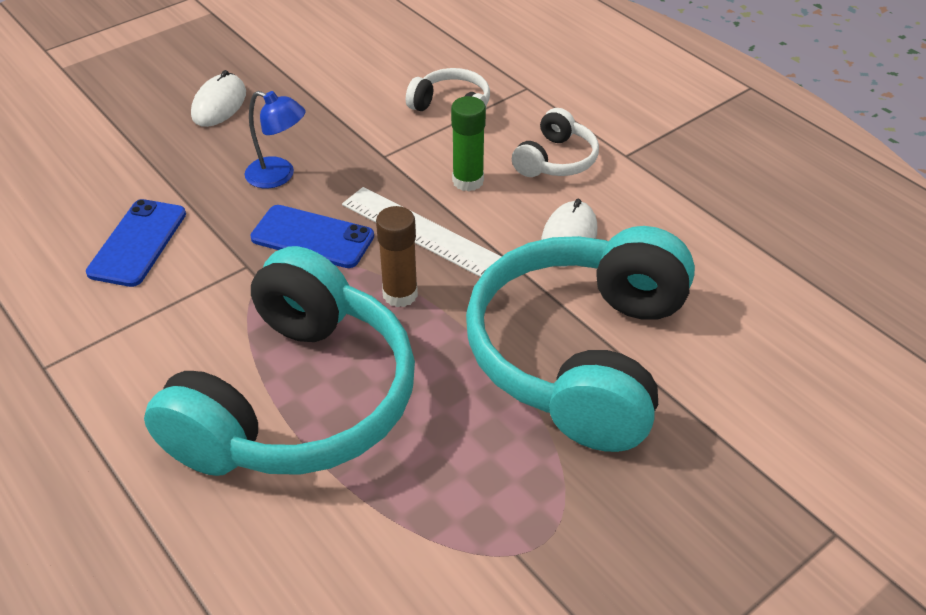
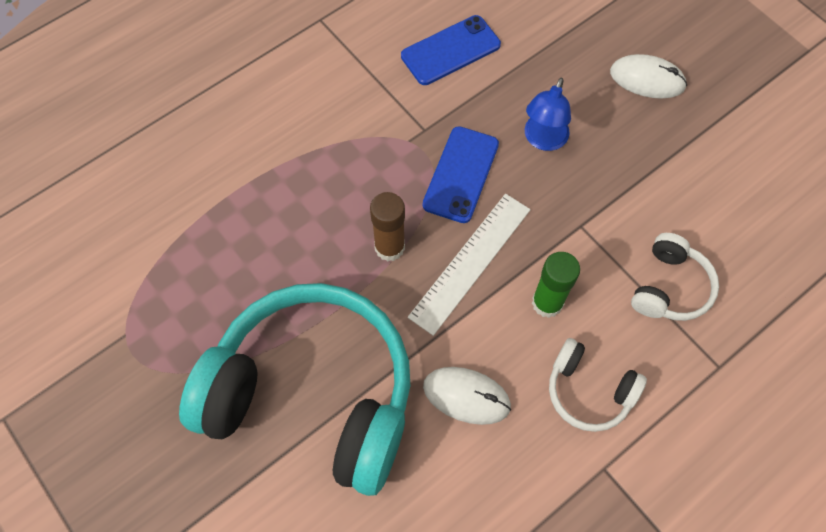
camera: 90 degrees right, 20 degrees up
blue phone [86,199,186,287] -> blue phone turned 45 degrees counterclockwise [401,15,501,85]
turquoise headphones [144,246,415,476] -> none

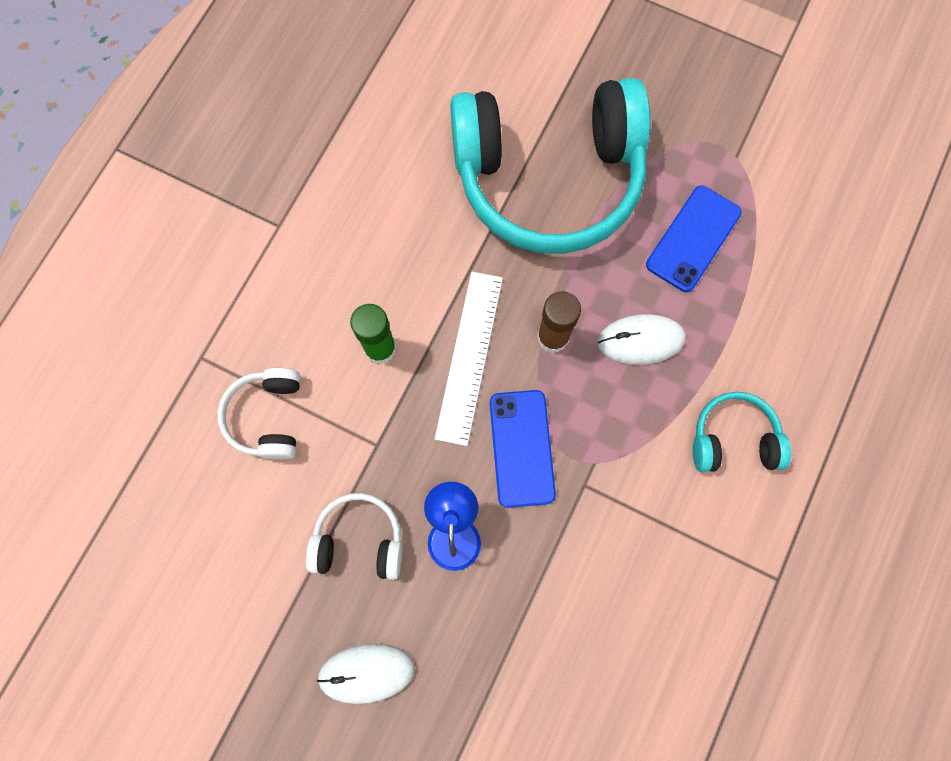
camera: 155 degrees right, 10 degrees up
blue phone [401,15,501,85] -> blue phone moved to [646,186,742,292]
white mouse [423,367,511,425] -> white mouse moved to [598,314,686,365]
white headphones [549,338,647,432] -> white headphones moved to [306,493,402,580]
none -> turquoise headphones [693,392,791,472]

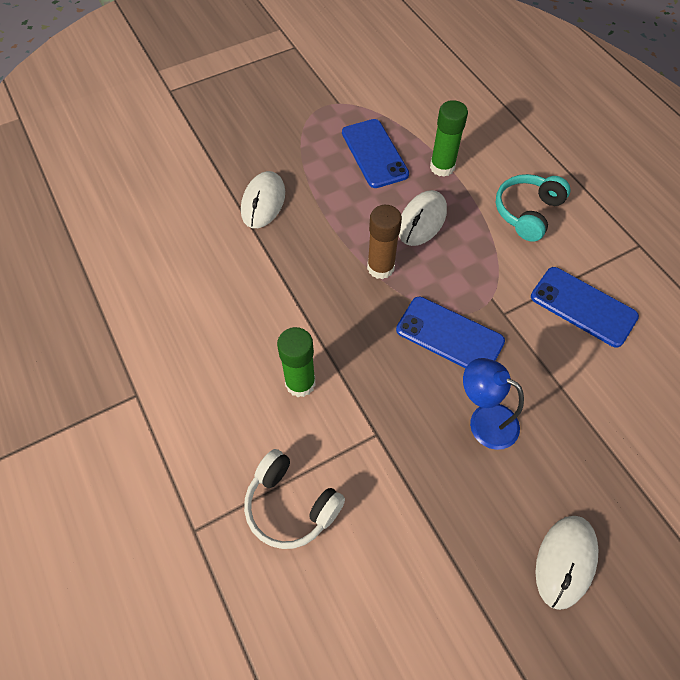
camera: 55 degrees left, 15 degrees down
white headphones [306,493,402,580] -> none
white ruler [435,272,503,446] -> none
turquoise headphones [450,78,651,254] -> white mouse [241,171,285,228]
none -> green glue stick [430,100,468,177]
none -> blue phone [531,267,639,348]

